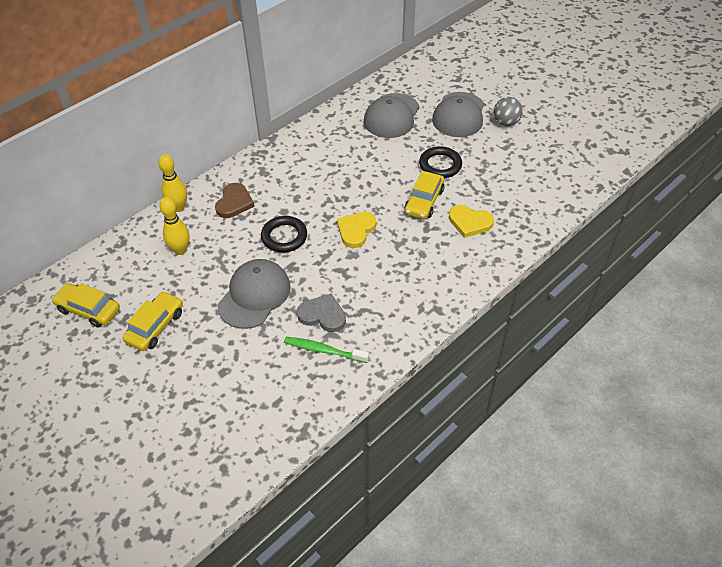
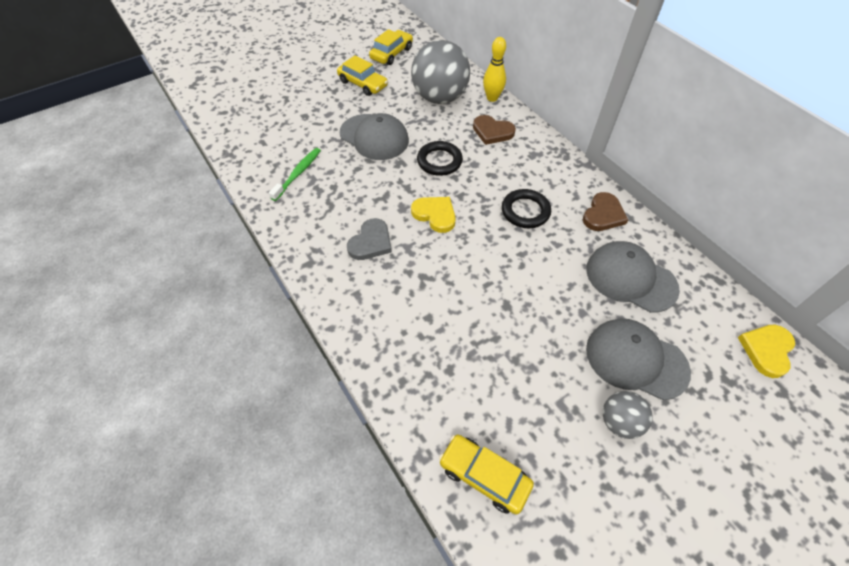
camera: 100 degrees right, 5 degrees up
yellow bowling pin [160,197,190,255] -> grey ball [411,40,470,104]
grey heart [297,294,346,332] -> grey heart moved to [347,218,392,260]
yellow car [404,171,445,219] -> yellow car moved to [439,435,534,515]
black ring [419,146,462,178] -> black ring moved to [502,189,551,228]
yellow heart [449,205,494,238] -> yellow heart moved to [738,325,795,378]
none -> brown heart [583,192,628,231]

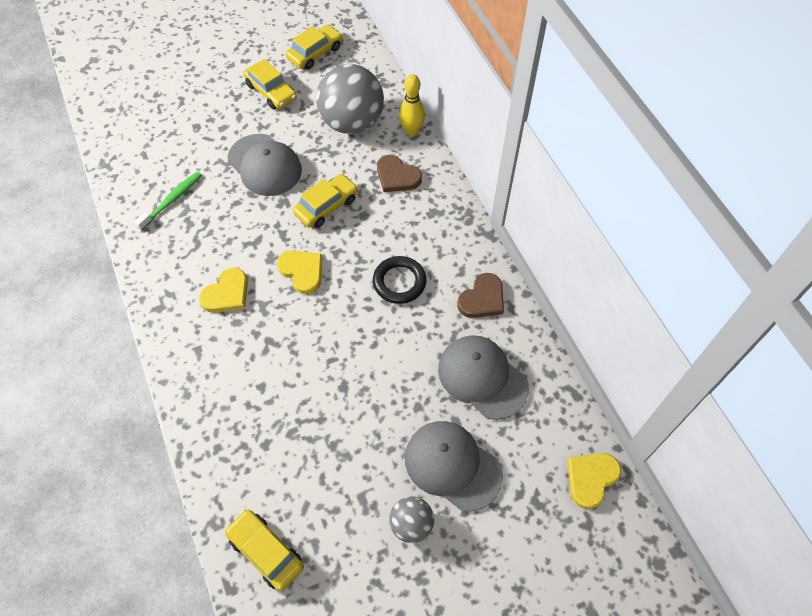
camera: 10 degrees right, 5 degrees up
grey heart [347,218,392,260] -> yellow heart [199,268,248,313]
black ring [417,141,463,176] -> yellow car [293,174,358,228]

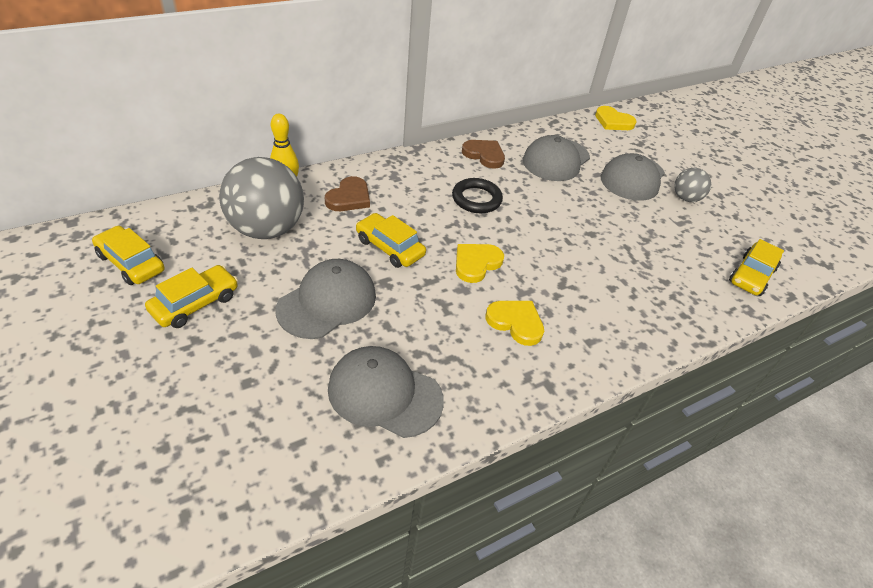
camera: 100 degrees left, 15 degrees down
green toothbrush [135,171,202,230] -> grey cap [328,346,444,438]

